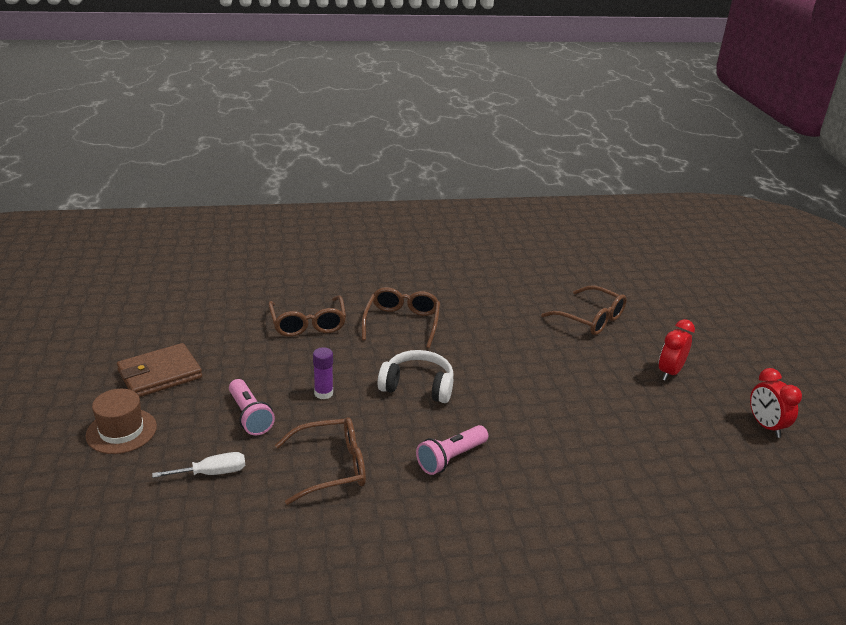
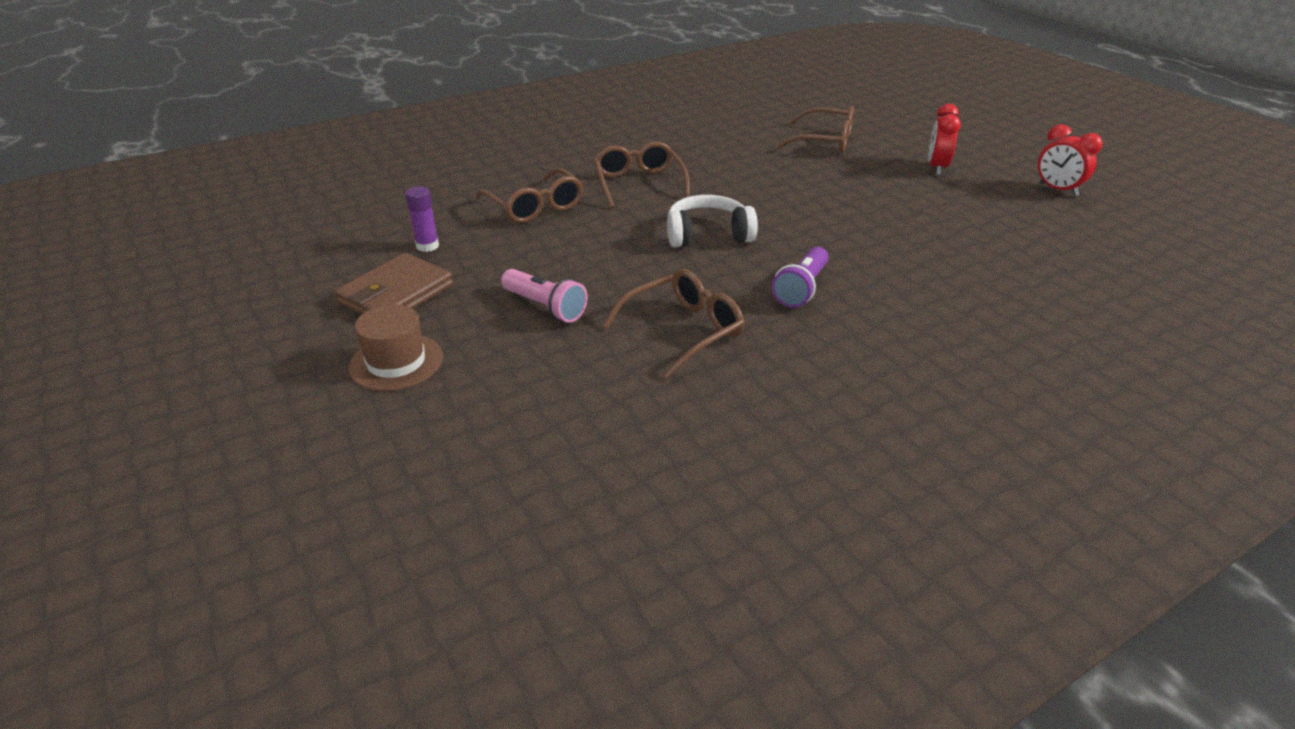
camera: 20 degrees left, 5 degrees up
white screwdriver [152,452,245,478] -> none
purple glue stick [313,347,333,399] -> purple glue stick moved to [405,186,439,252]
pink flashlight [416,425,488,475] -> purple flashlight [772,247,829,308]

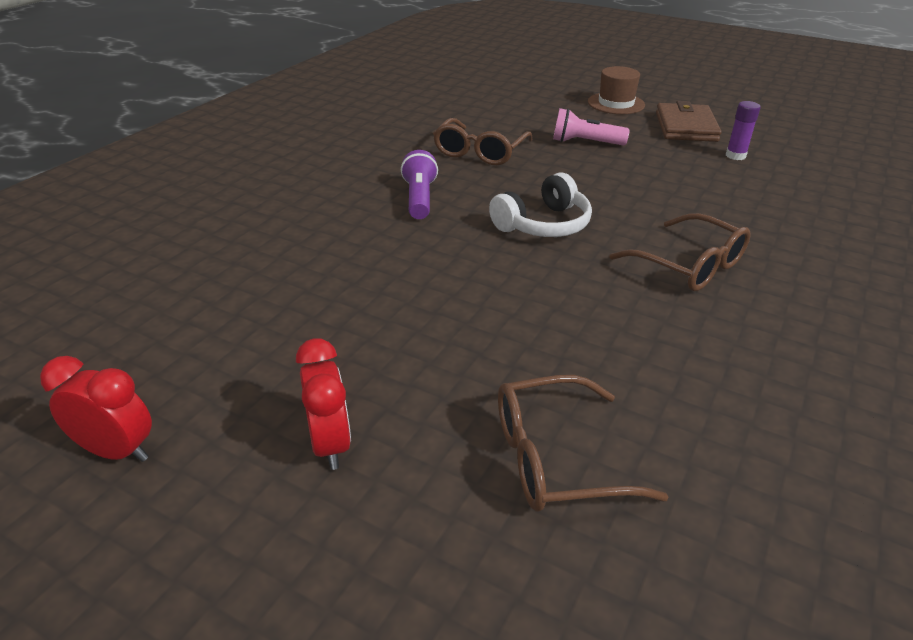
camera: 150 degrees right, 0 degrees up
brown glasses [476,168,583,223] -> none

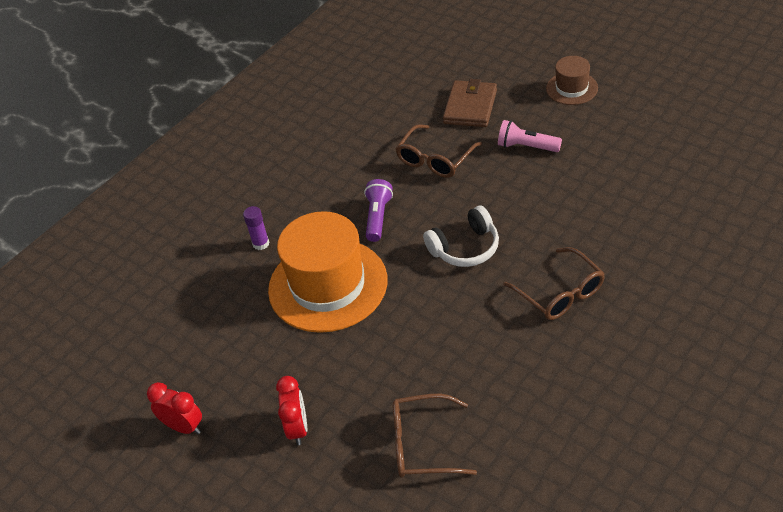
camera: 15 degrees right, 10 degrees up
brown wallet [656,101,722,142] -> brown wallet moved to [443,79,497,127]
purple glue stick [726,101,761,160] -> purple glue stick moved to [243,206,270,250]
none -> orange hat [268,211,387,333]

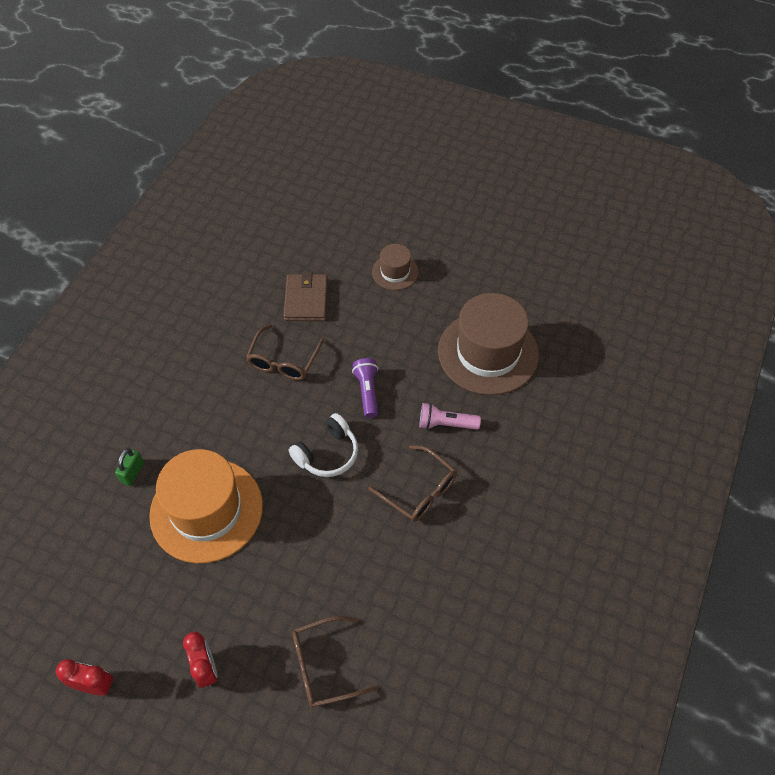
camera: 20 degrees left, 10 degrees up
purple glue stick [243,206,270,250] -> green padlock [115,448,144,486]
purple flashlight [364,179,393,242] -> purple flashlight moved to [352,358,378,418]
pink flashlight [498,120,562,152] -> pink flashlight moved to [420,403,481,430]
none -> brown hat [438,293,539,395]

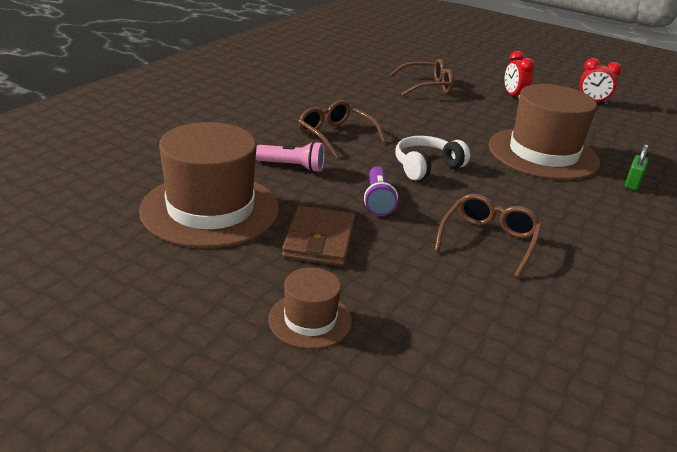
camera: 175 degrees left, 25 degrees down
orange hat [149,449,263,563] -> brown hat [489,84,600,180]
brown wallet [283,272,328,321] -> brown wallet moved to [282,206,355,266]

